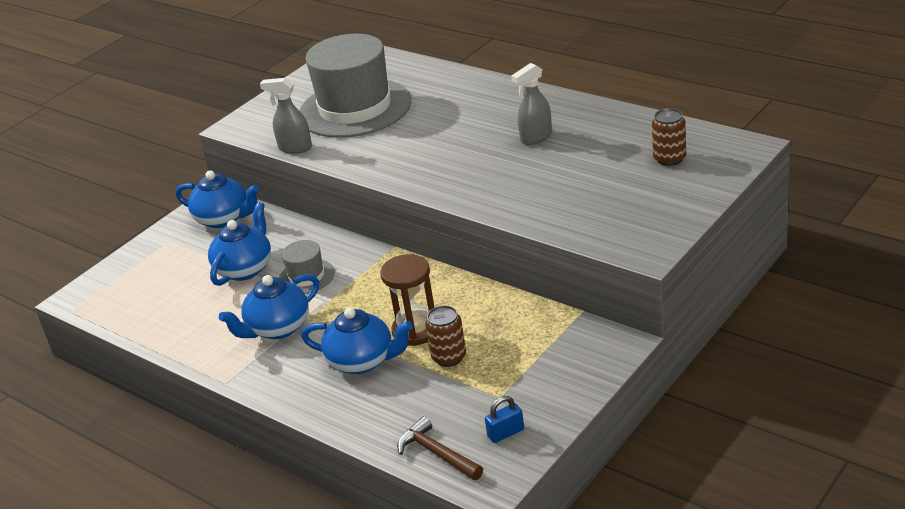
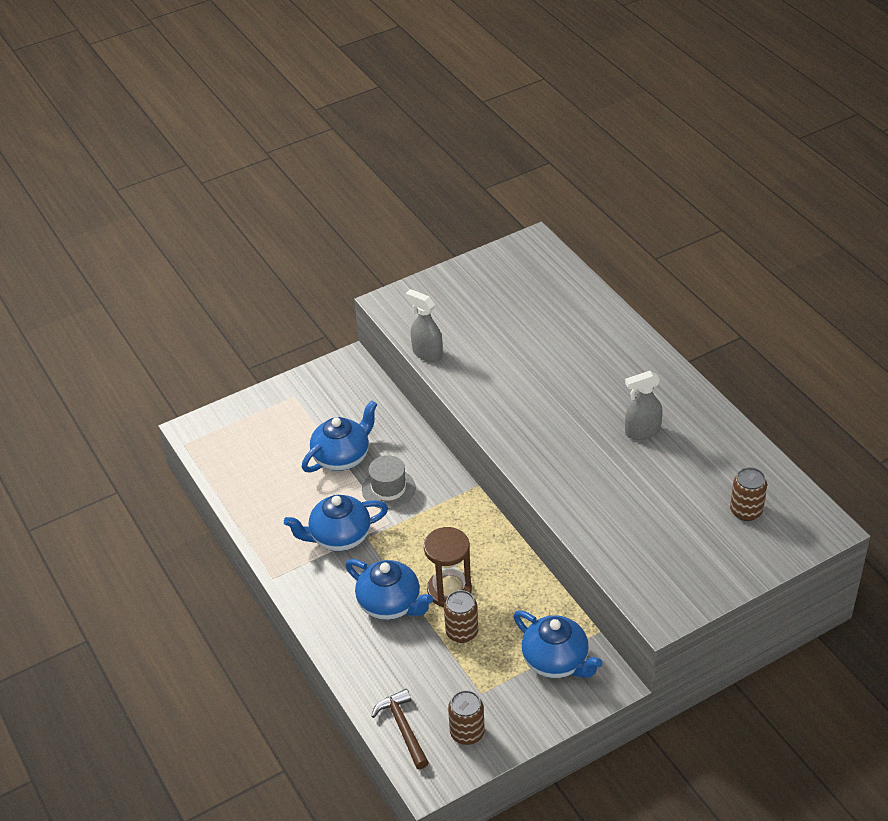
camera: 20 degrees right, 10 degrees up
blue teapot [176,171,259,228] -> blue teapot moved to [514,611,603,678]
grey hat [299,33,412,138] -> none
blue padlock [485,396,524,443] -> brown can [448,690,485,745]

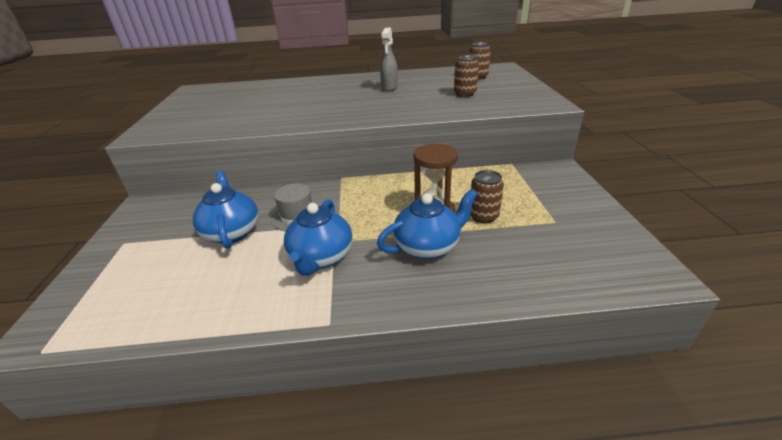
camera: 65 degrees left, 10 degrees down
brown hammer [371,689,429,769] -> none
grey spray bottle [405,289,443,362] -> none
brown can [448,690,485,745] -> brown can moved to [454,55,479,97]
blue teapot [514,611,603,678] -> none

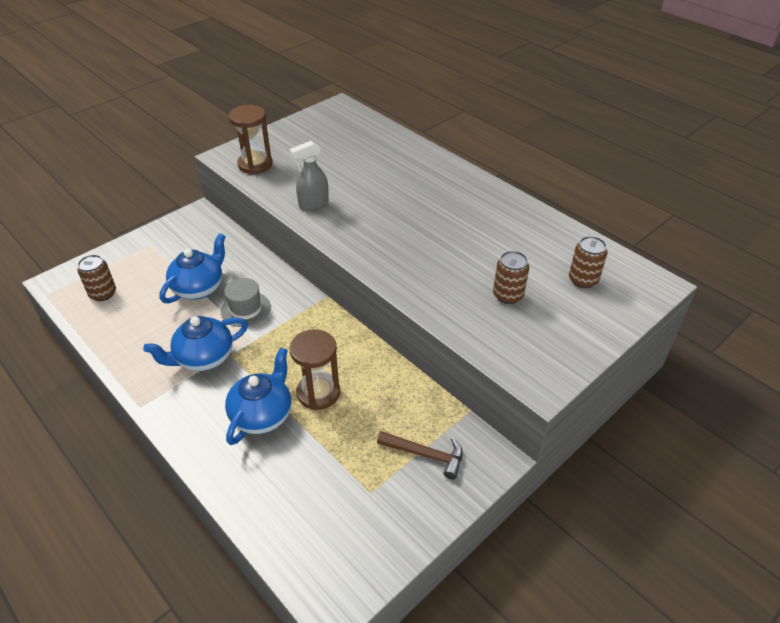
camera: 50 degrees right, 10 degrees up
blue teapot [377,189,478,259] -> blue teapot turned 90 degrees counterclockwise [225,347,291,445]
grey spray bottle [380,28,398,91] -> grey spray bottle moved to [290,141,329,210]
brown can [471,170,504,223] -> brown can moved to [78,255,116,301]
none -> brown hourglass [229,105,273,174]
none -> brown hammer [377,431,463,479]

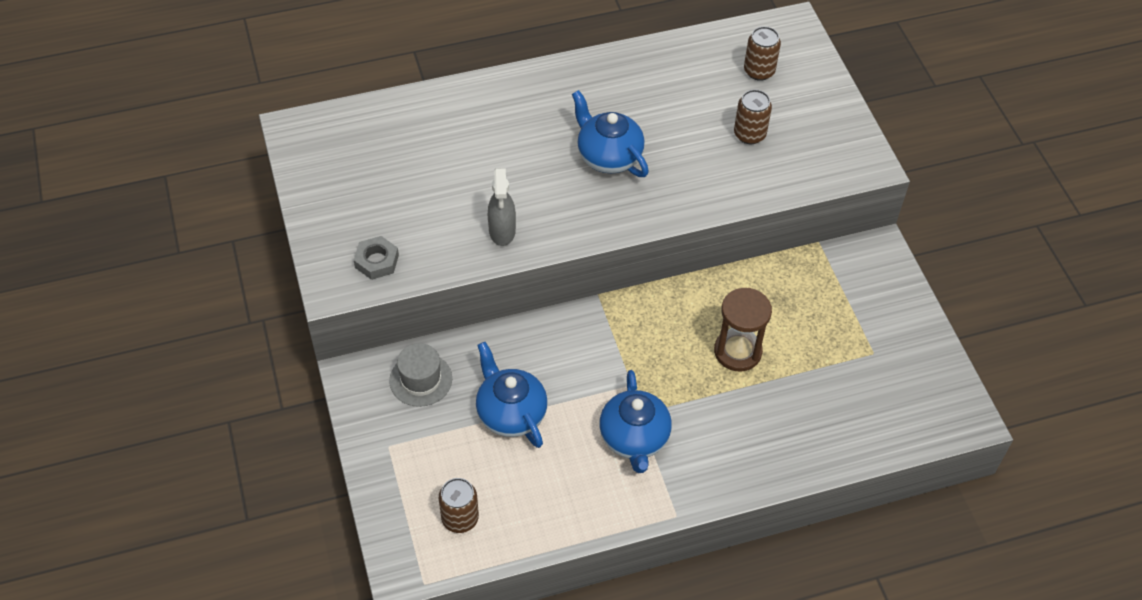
camera: 65 degrees left, 10 degrees up
grey hat [221,278,271,327] -> grey hat moved to [389,343,452,407]
blue teapot [225,347,291,445] -> blue teapot moved to [572,90,649,177]
brown hourglass [229,105,273,174] -> grey nut [354,236,399,280]
brown hammer [377,431,463,479] -> none

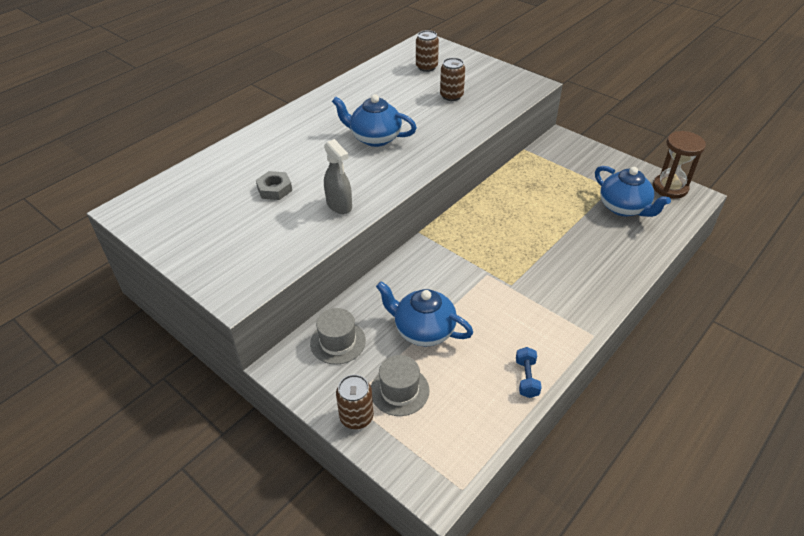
camera: 30 degrees left, 10 degrees down
grey nut [354,236,399,280] -> grey nut moved to [256,171,292,200]
brown can [439,478,479,533] -> brown can moved to [336,374,374,429]
blue teapot [599,370,672,473] -> blue teapot moved to [595,166,671,217]
brown hourglass [714,288,772,372] -> brown hourglass moved to [653,131,706,199]
none -> grey hat [371,355,429,416]
none -> blue dumbbell [516,347,542,398]

